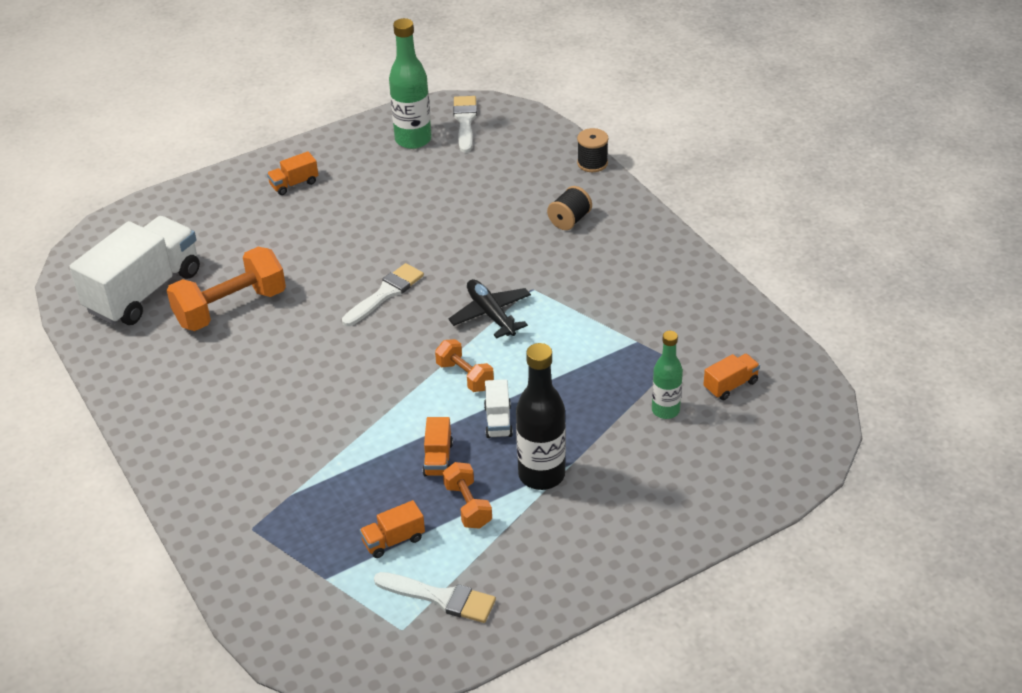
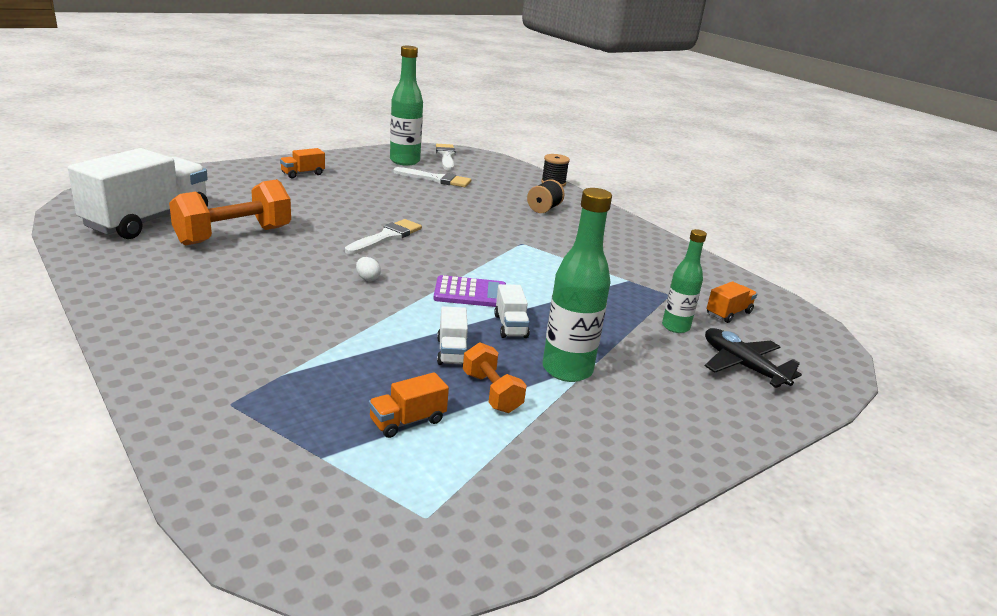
camera: 10 degrees left, 15 degrees down
white brush [374,572,496,623] -> white brush moved to [393,167,471,187]
orange truck [423,417,453,476] -> white truck [437,306,468,365]
orange dumbbell [435,339,494,392] -> purple calculator [434,275,506,307]
black plane [448,279,531,339] -> black plane moved to [705,328,802,388]
black bottle [516,343,566,490] -> green bottle [543,188,612,382]
none -> white egg [356,257,381,281]

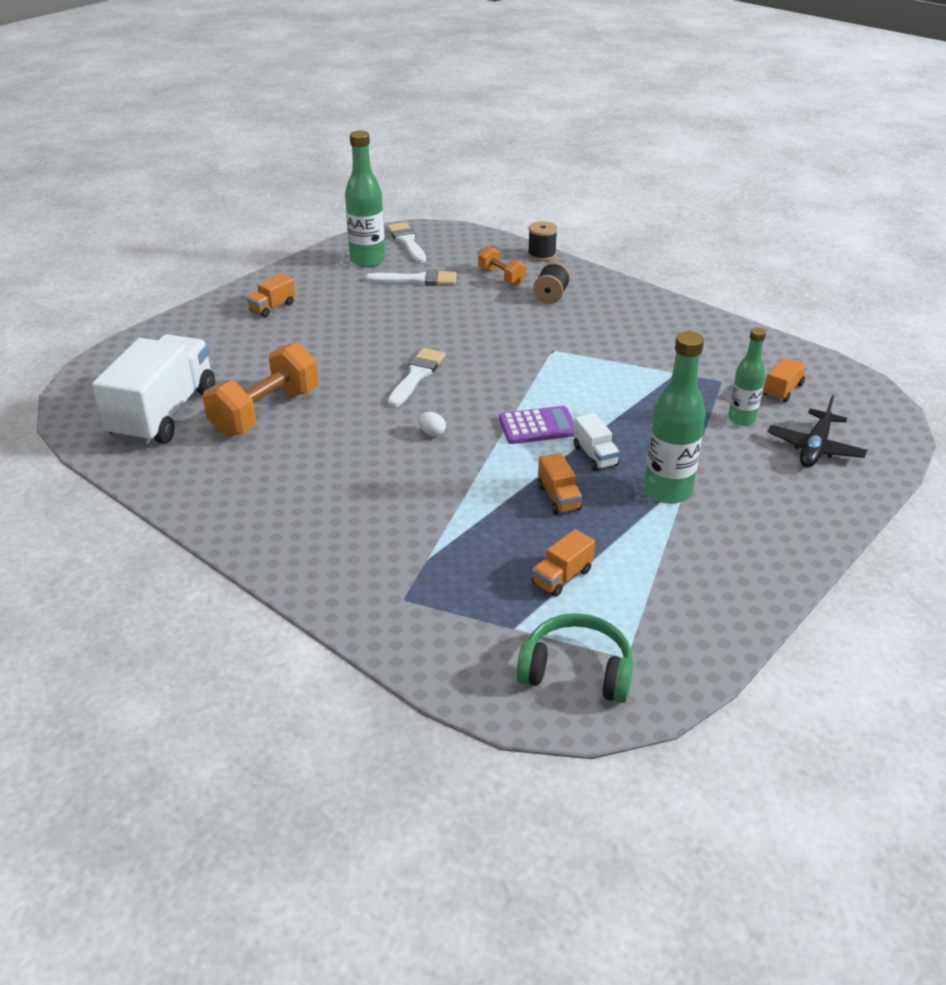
camera: 10 degrees left, 10 degrees up
white truck [437,306,468,365] -> orange truck [538,453,582,515]
orange dumbbell [463,342,527,413] -> orange dumbbell moved to [478,246,526,286]
black plane [705,328,802,388] -> black plane turned 105 degrees counterclockwise [767,395,867,467]
none -> green headphones [516,613,633,703]

